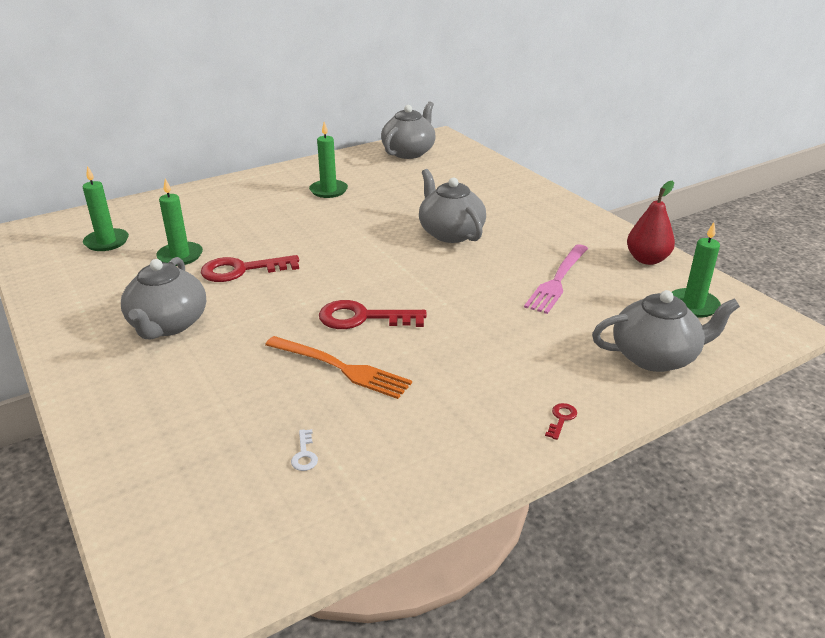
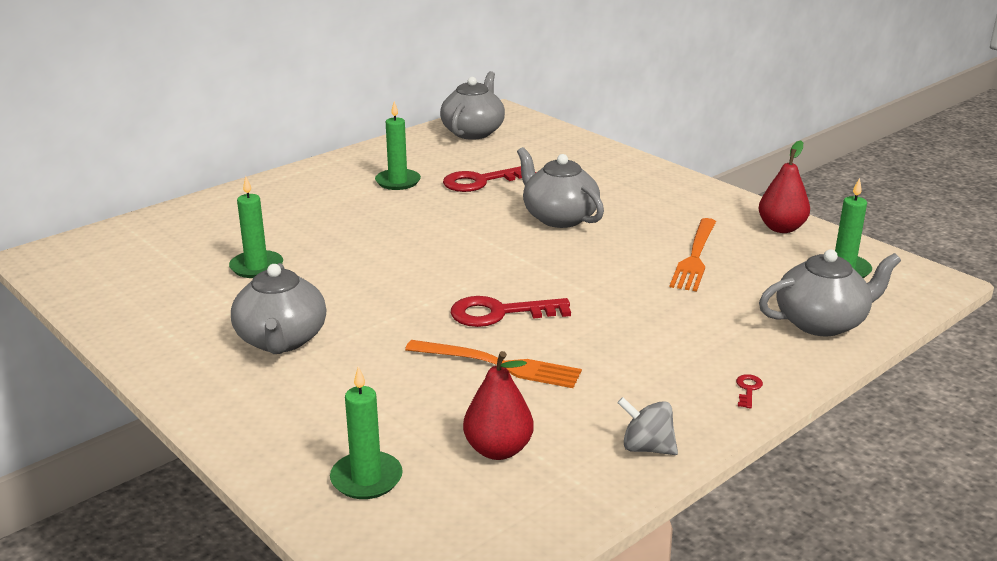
camera: 10 degrees left, 5 degrees down
green candle [83,166,129,251] -> green candle moved to [330,366,403,499]
red key [201,255,299,282] -> red key moved to [443,166,536,192]
white key [291,429,318,471] -> red pear [463,351,534,460]
pink fork [524,244,588,314] -> orange fork [670,218,716,292]
none -> grey spinning top [617,397,678,455]

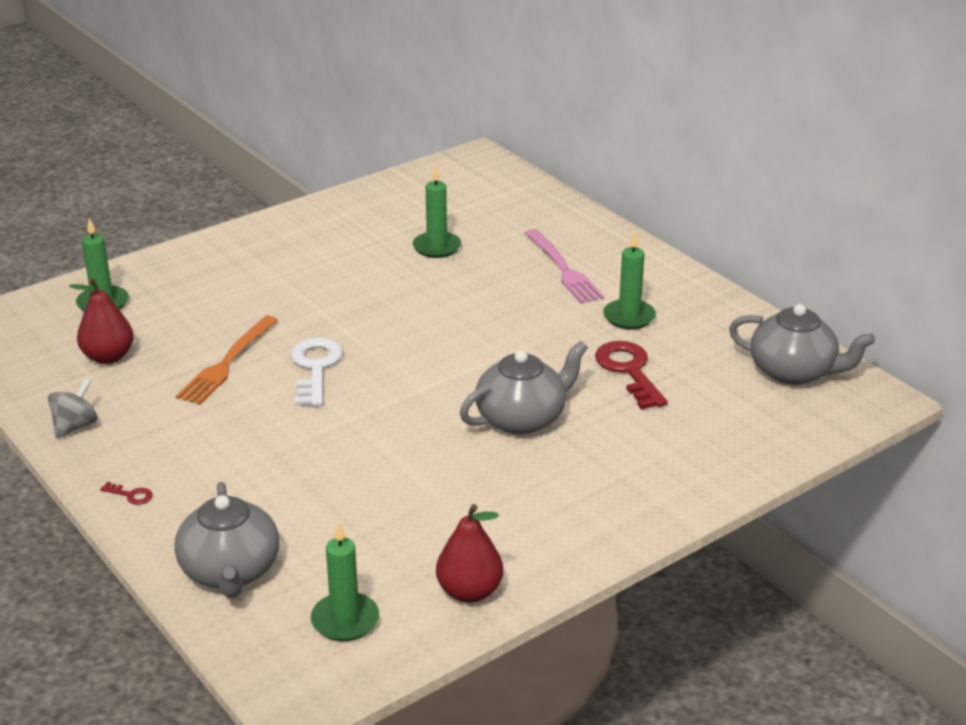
camera: 95 degrees right, 5 degrees up
grey teapot [231,263,326,354] -> none
red key [451,296,571,327] -> white key [290,338,343,406]
orange fork [670,218,716,292] -> none
none -> pink fork [525,229,604,304]

